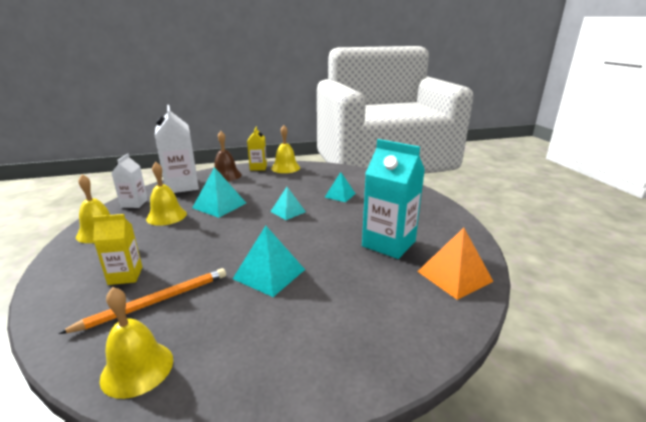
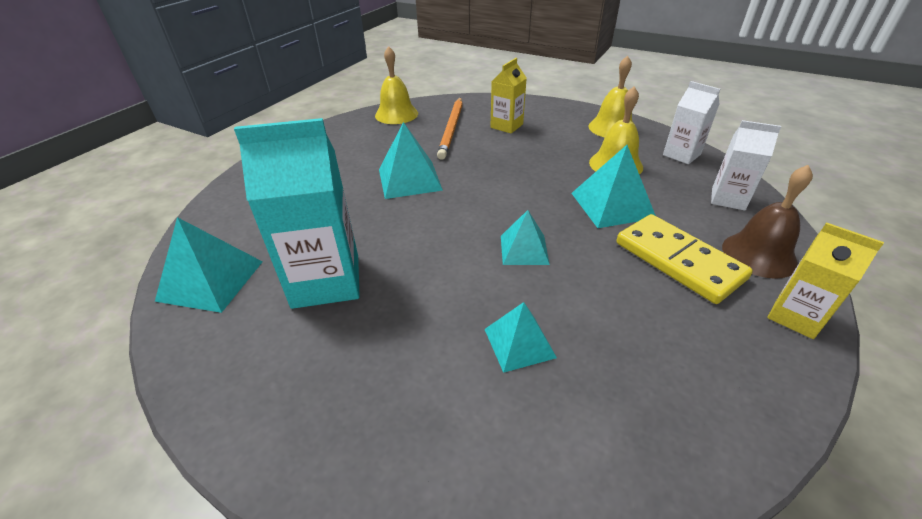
camera: 135 degrees right, 15 degrees up
white carton [155,105,199,193] -> white carton [711,120,781,211], size x0.58
yellow bell [271,125,300,173] -> none
orange pyramid [417,228,494,300] -> turquoise pyramid [155,217,263,313]
none -> yellow domino [616,214,753,304]

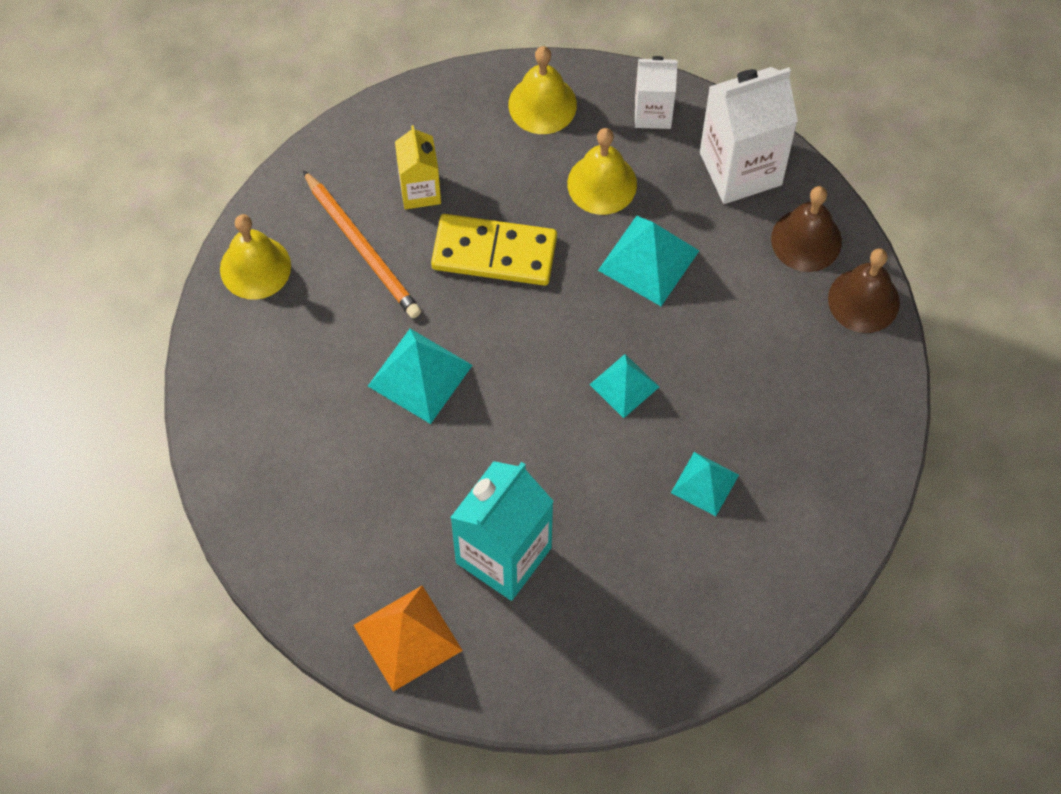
camera: 45 degrees left, 25 degrees up
turquoise pyramid [155,217,263,313] -> orange pyramid [353,586,463,692]
yellow domino [616,214,753,304] -> yellow domino moved to [431,214,557,286]
white carton [711,120,781,211] -> white carton [700,67,798,204], size x1.74
yellow carton [767,222,884,339] -> brown bell [828,248,900,333]

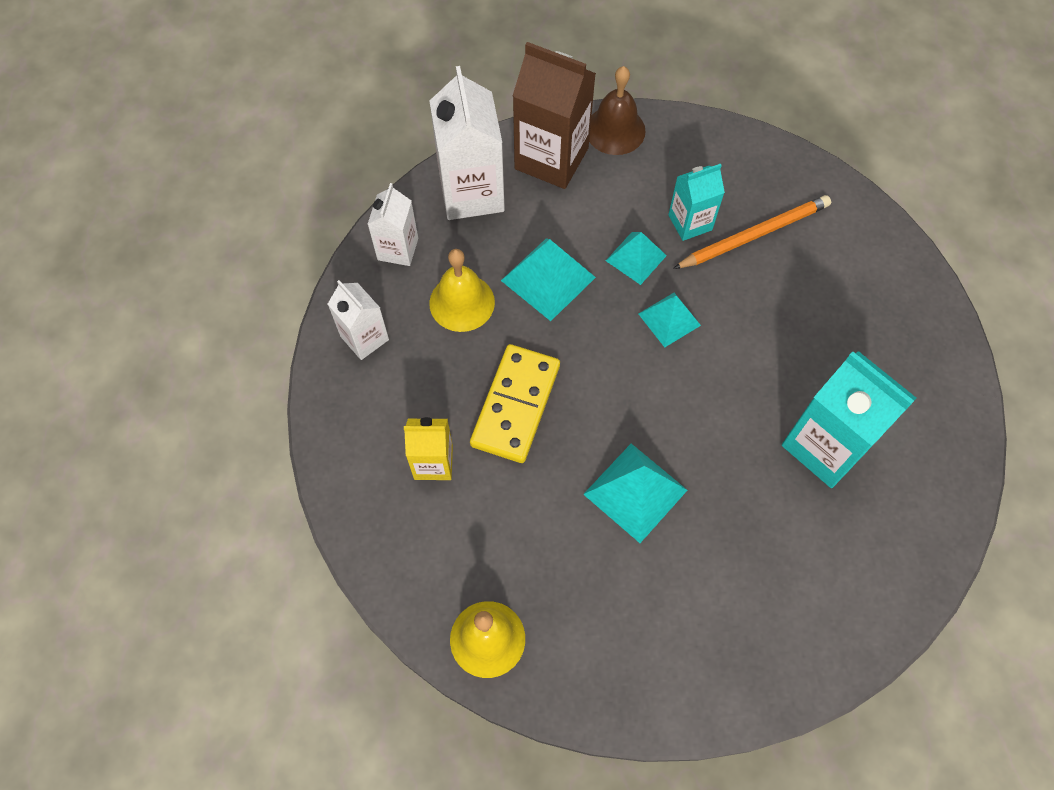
camera: 80 degrees left, 0 degrees up
orange pencil [303,170,421,318] -> orange pencil moved to [673,195,831,269]
orange pyramid [353,586,463,692] -> none
yellow bell [509,46,577,134] -> white carton [328,280,389,360]
turquoise pyramid [671,452,739,516] -> turquoise pyramid moved to [606,232,667,285]
brown bell [771,186,842,272] -> brown carton [513,42,596,189]
none -> turquoise carton [668,164,725,241]

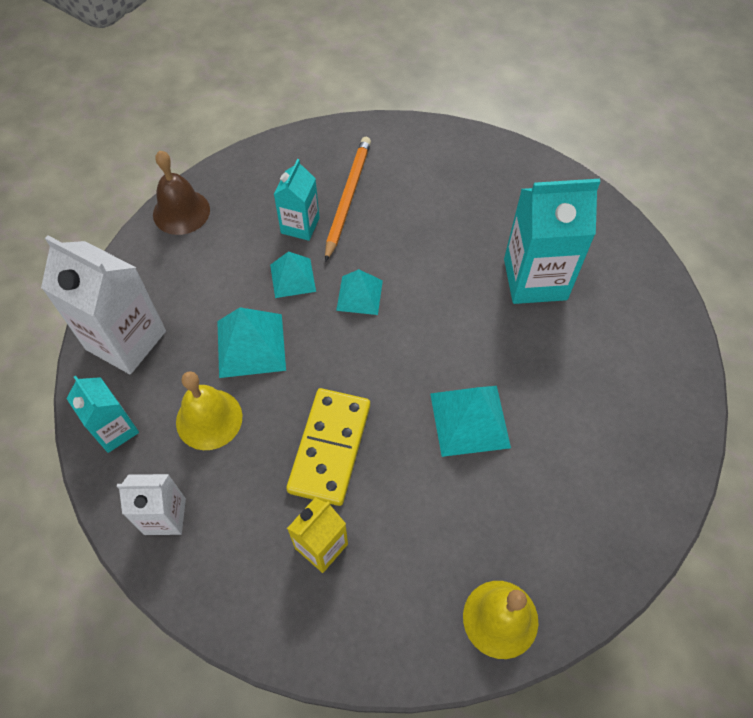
camera: 50 degrees left, 5 degrees down
white carton [368,183,418,266] -> turquoise carton [66,376,139,453]
yellow domino [470,344,560,463] -> yellow domino turned 45 degrees clockwise [286,388,370,506]
brown carton [513,42,596,189] -> none

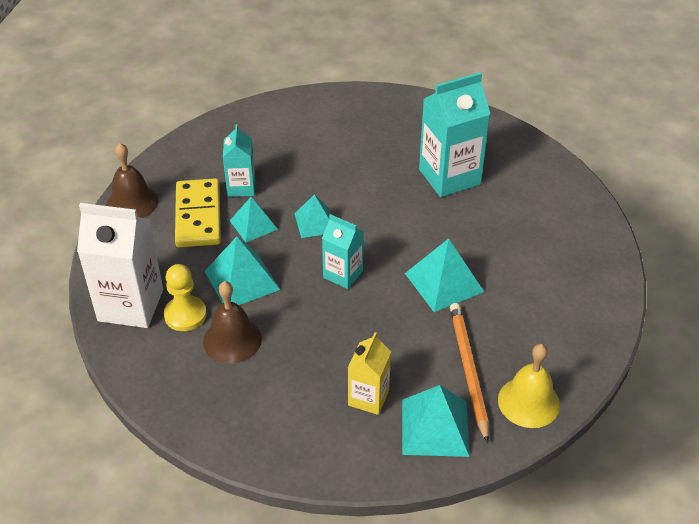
camera: 20 degrees left, 15 degrees down
turquoise carton [66,376,139,453] -> turquoise carton moved to [322,214,364,289]
white carton [117,474,186,535] -> none
yellow bell [176,371,242,450] -> brown bell [203,281,262,364]
yellow domino [286,388,370,506] -> yellow domino moved to [175,178,221,247]
orange pencil [325,137,371,262] -> orange pencil moved to [450,303,489,443]
none -> yellow pawn [164,264,207,331]
none -> turquoise pyramid [402,385,469,457]

